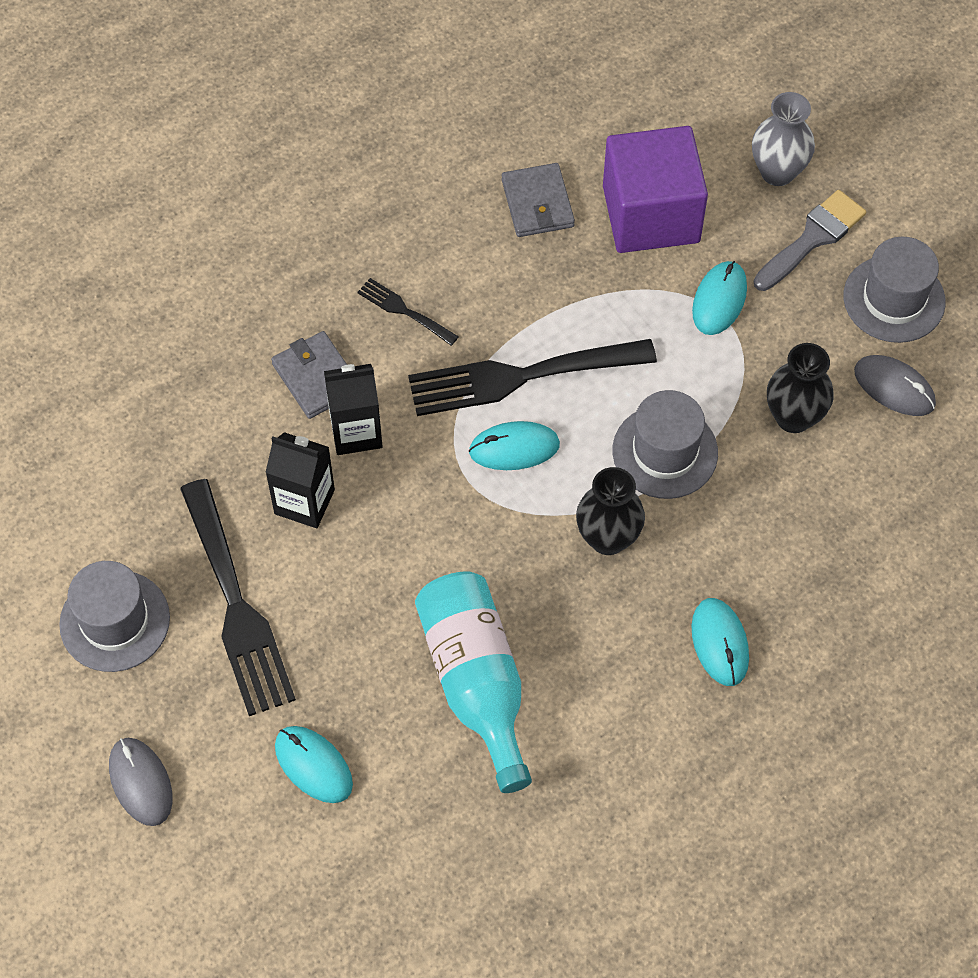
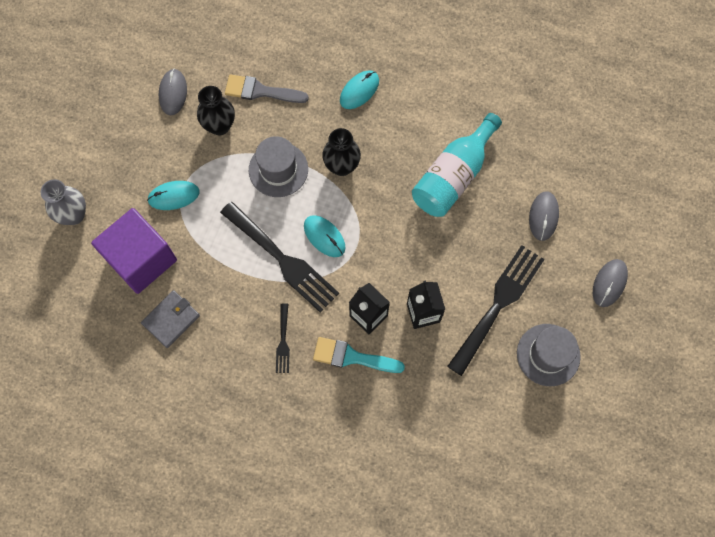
camera: 125 degrees left, 10 degrees up
grey wallet [271,331,347,419] -> turquoise brush [313,337,405,373]
turquoise mouse [275,726,353,803] -> grey mouse [529,191,559,241]
grey brush [754,190,866,291] -> grey brush moved to [225,74,309,103]
grey hat [843,237,946,343] -> none

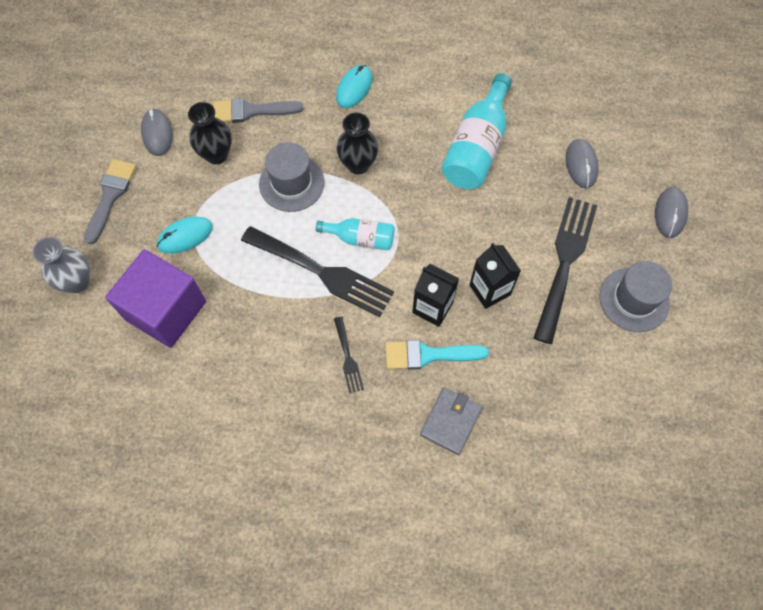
camera: 15 degrees left, 5 degrees down
grey wallet [141,290,200,348] -> grey wallet moved to [420,387,483,455]
turquoise mouse [304,215,346,257] -> turquoise bottle [316,218,394,250]
none -> grey brush [84,159,136,244]

